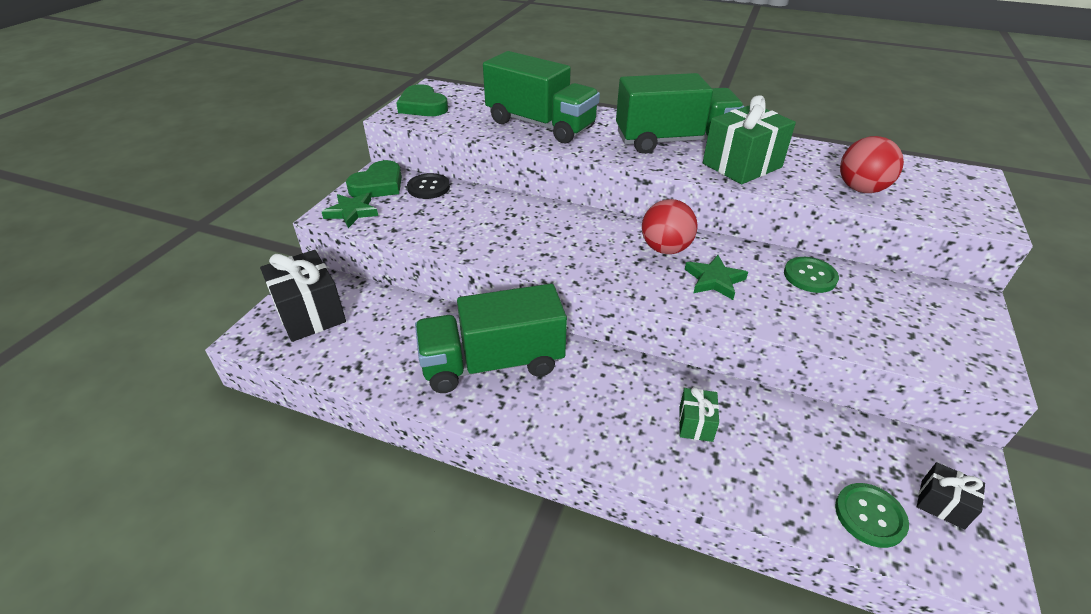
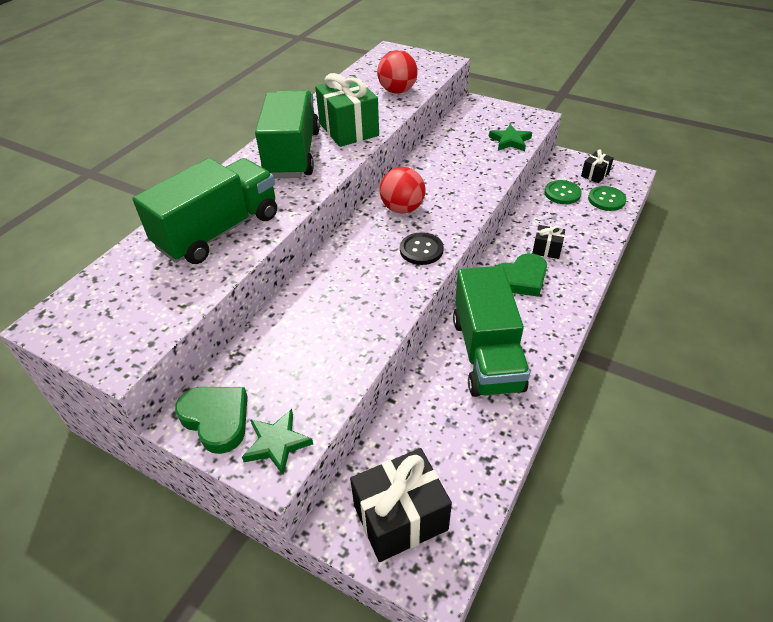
camera: 80 degrees left, 5 degrees up
green heart [396,84,448,116] -> green heart moved to [496,253,547,297]
black button [407,173,450,199] -> black button moved to [400,232,444,265]
green gift [679,387,719,442] -> black gift [532,225,565,259]
green star [685,255,748,300] -> green star moved to [489,124,532,151]
green button [784,257,839,293] -> green button moved to [545,180,582,204]

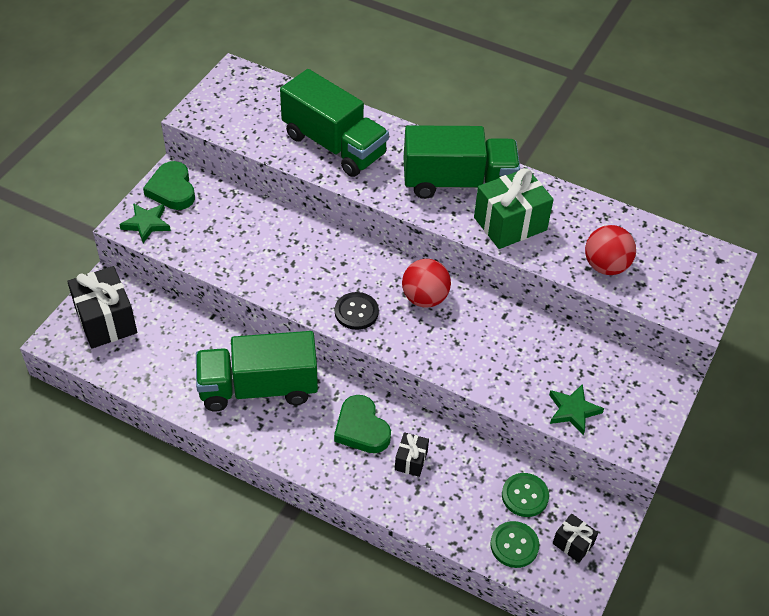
camera: 85 degrees right, 5 degrees up
green heart [175,387,247,454] -> green heart turned 120 degrees clockwise [143,161,195,210]

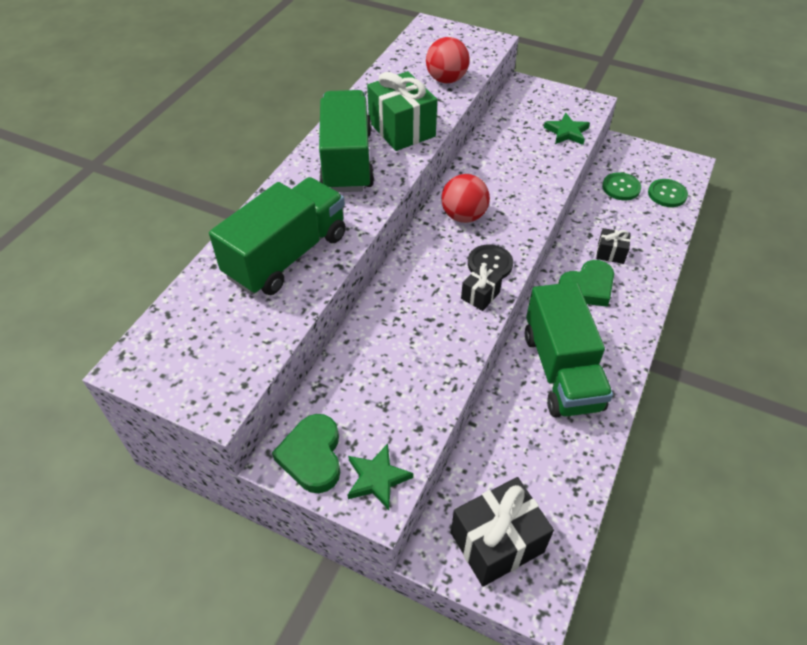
camera: 90 degrees left, 0 degrees up
green heart [143,161,195,210] -> green heart turned 105 degrees clockwise [272,414,340,493]
black gift [553,513,598,563] -> black gift moved to [461,264,503,311]

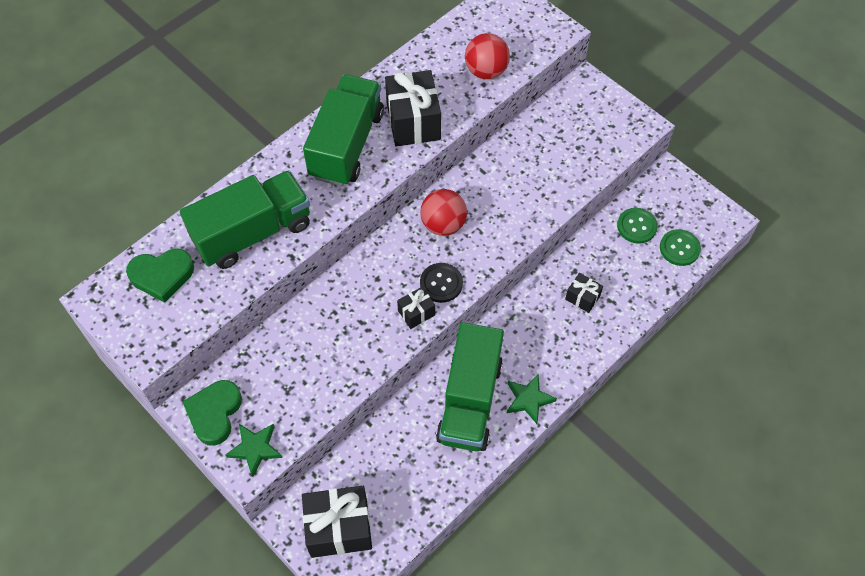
camera: 20 degrees right, 10 degrees up
green gift [367,71,437,151] -> black gift [385,70,441,147]
green star [544,113,590,145] -> green star moved to [507,374,557,424]
green heart [558,260,614,307] -> green heart moved to [126,249,194,303]

